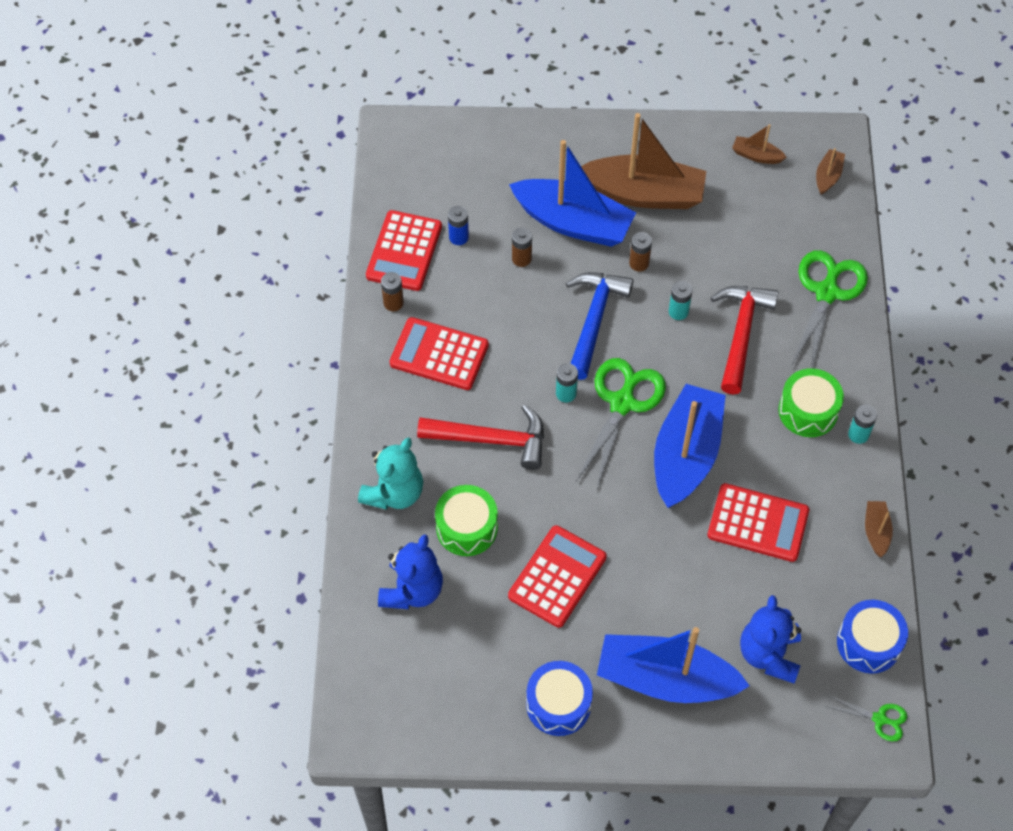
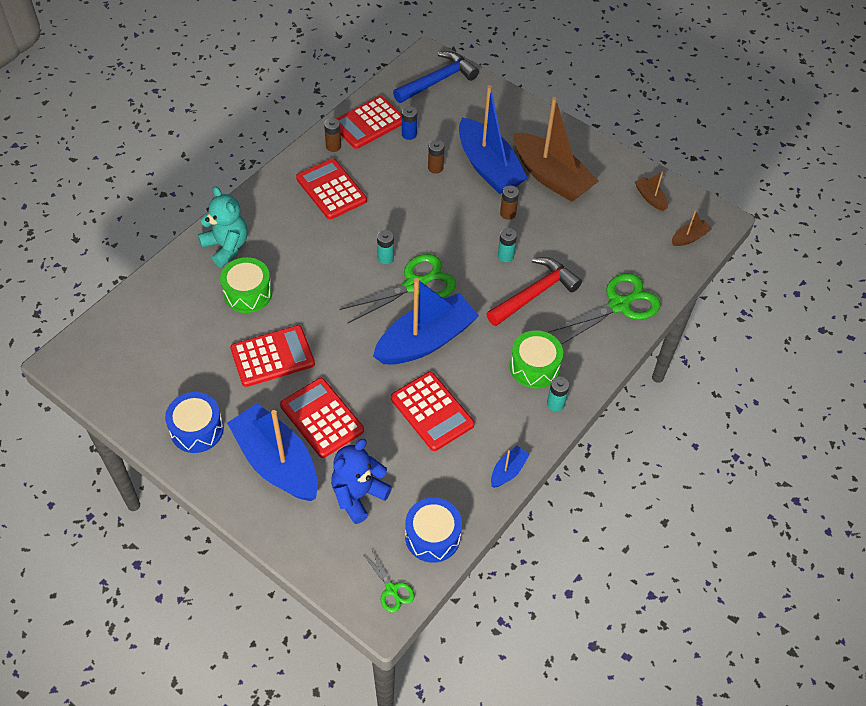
camera: 35 degrees right, 5 degrees down
turquoise teddy bear [358,437,423,510] -> turquoise teddy bear turned 105 degrees counterclockwise [198,186,248,267]
blue teddy bear [378,534,443,609] -> none
red hammer [417,405,544,470] -> none
blue hammer [566,272,633,380] -> blue hammer moved to [393,51,479,103]
brown boat [865,501,893,557] -> blue boat [491,446,530,488]
none -> red calculator [280,378,364,458]

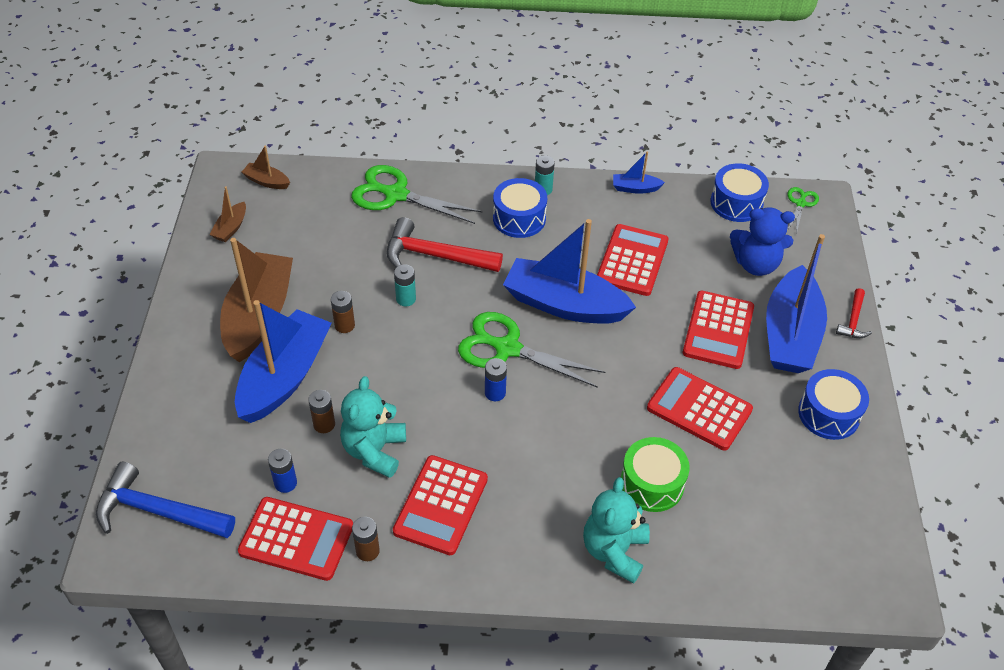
camera: 125 degrees left, 5 degrees down
turquoise battery [377,230,394,264] -> blue battery [485,358,507,401]
green drum [510,330,563,389] -> blue drum [493,178,547,238]
none -> turquoise teddy bear [340,376,406,478]
none -> red hammer [836,288,872,338]

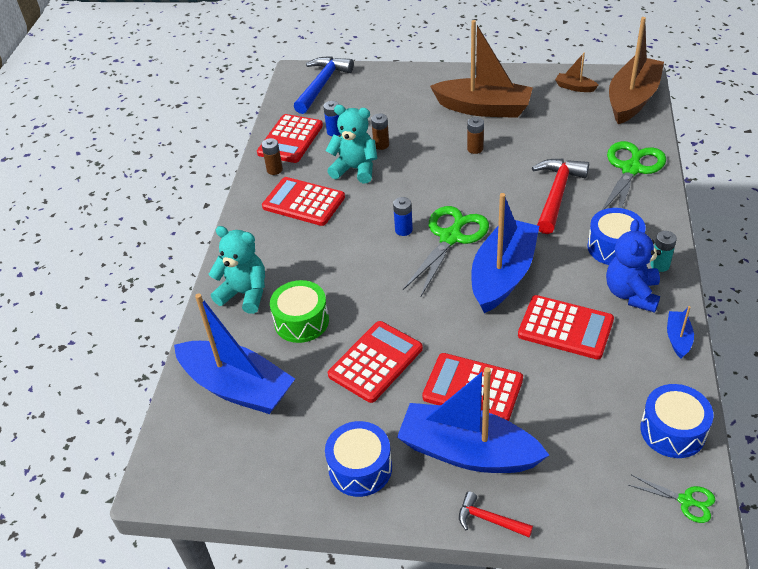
camera: 100 degrees right, 5 degrees down
blue boat [235,300,332,423] -> blue boat moved to [174,293,295,414]
brown boat [242,146,290,189] -> brown boat [609,17,664,124], size x2.32
turquoise battery [394,264,416,306] -> none
blue teddy bear [730,208,795,276] -> blue teddy bear moved to [606,219,661,313]

